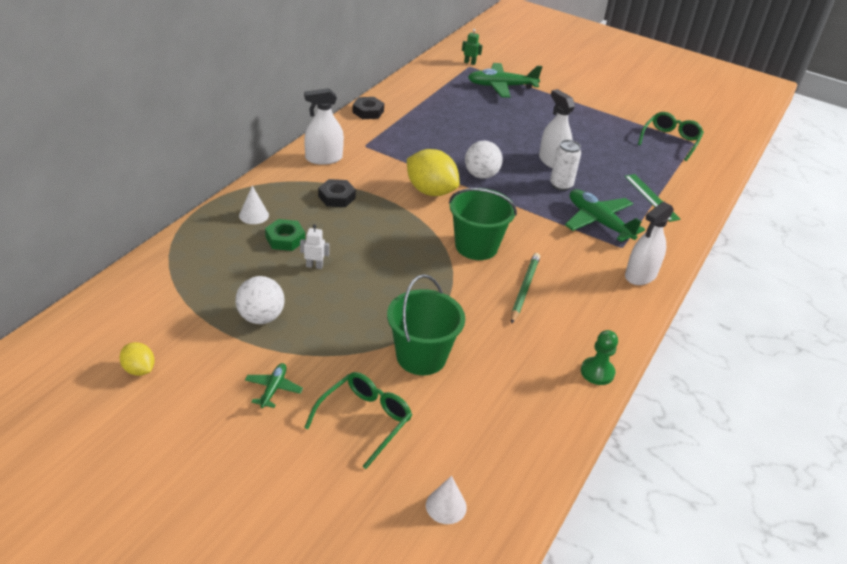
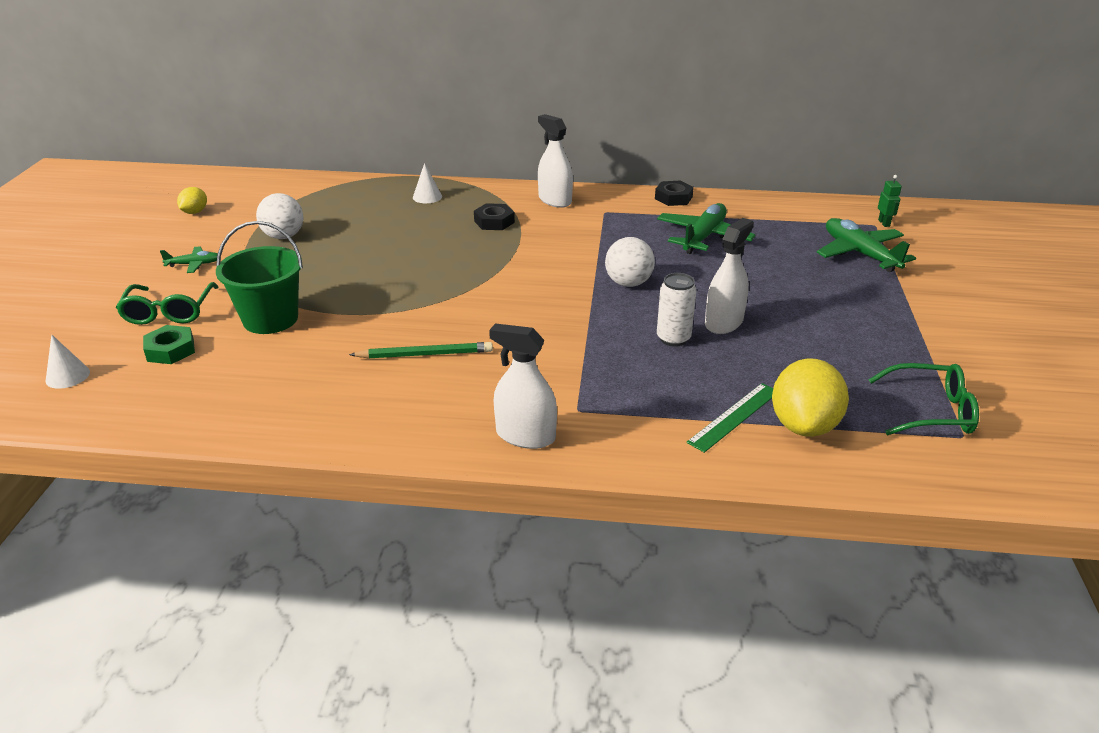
camera: 70 degrees right, 5 degrees down
green nut [265,219,305,251] -> green nut moved to [143,325,195,364]
white robot [300,224,330,269] -> none
green glasses [304,372,412,469] -> green glasses turned 75 degrees clockwise [116,282,218,325]
yellow lemon [407,149,460,196] -> yellow lemon moved to [772,358,849,437]
green bucket [449,188,517,260] -> none
green plane [565,189,645,242] -> green plane moved to [657,203,755,254]
green pawn [581,330,618,385] -> none

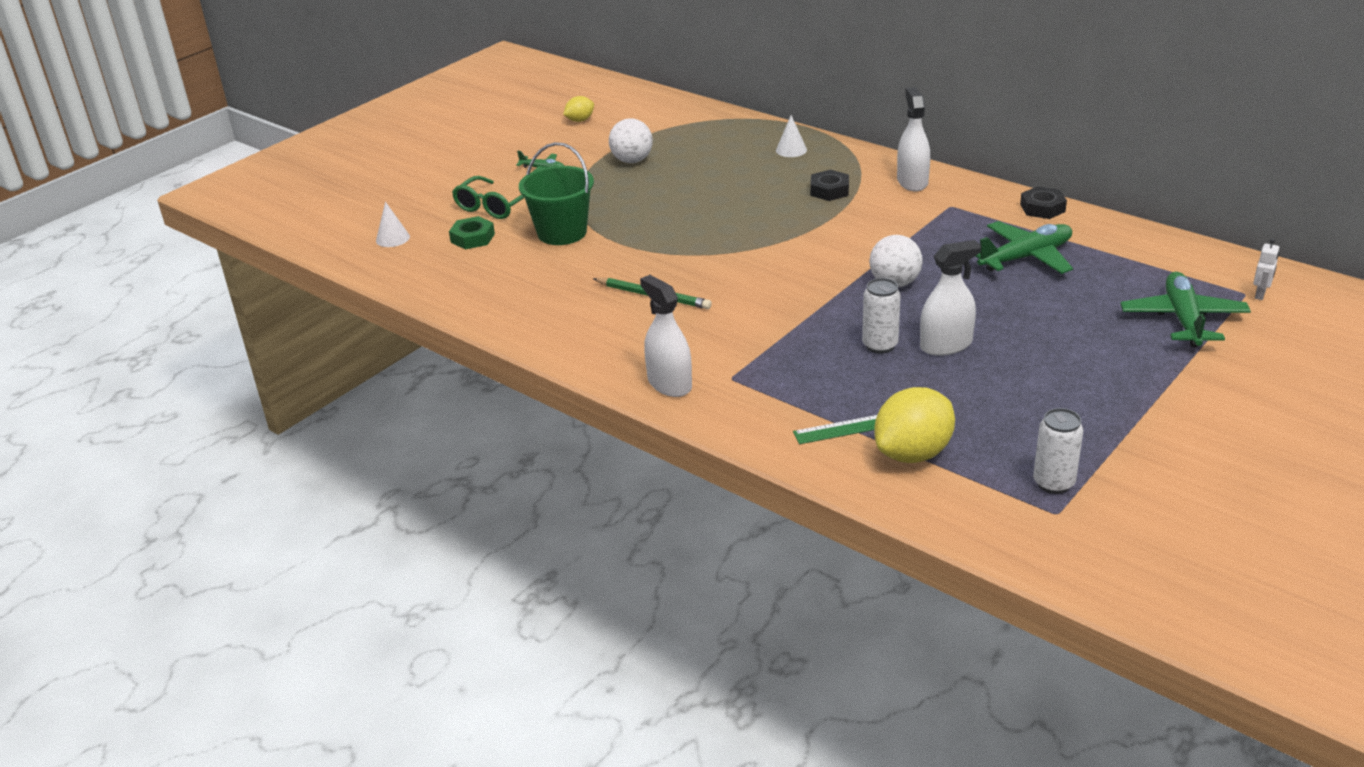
camera: 35 degrees right, 0 degrees up
green glasses [868,363,979,435] -> white can [1033,408,1083,494]
green robot [878,175,902,227] -> white robot [1253,238,1279,300]

